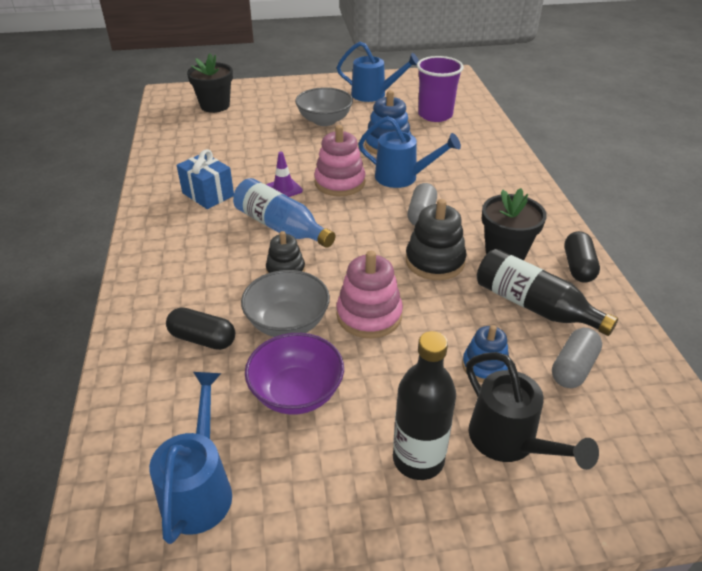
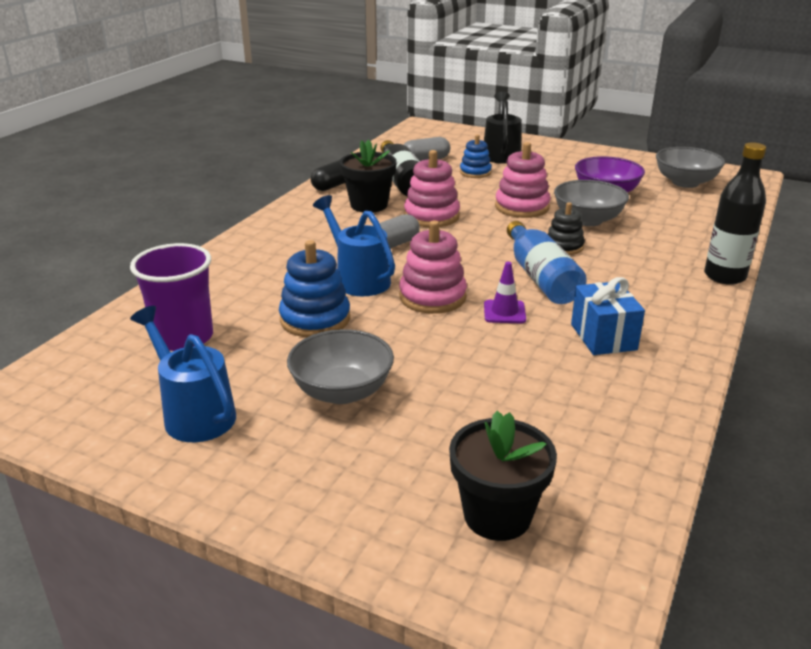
camera: 145 degrees left, 10 degrees down
blue watering can [149,372,232,544] -> grey bowl [656,147,725,188]
black capsule [166,307,235,350] -> none
black bottle [393,331,456,480] -> black bottle moved to [704,142,766,285]
black stacking toy [406,199,466,280] -> pink stacking toy [404,150,460,227]

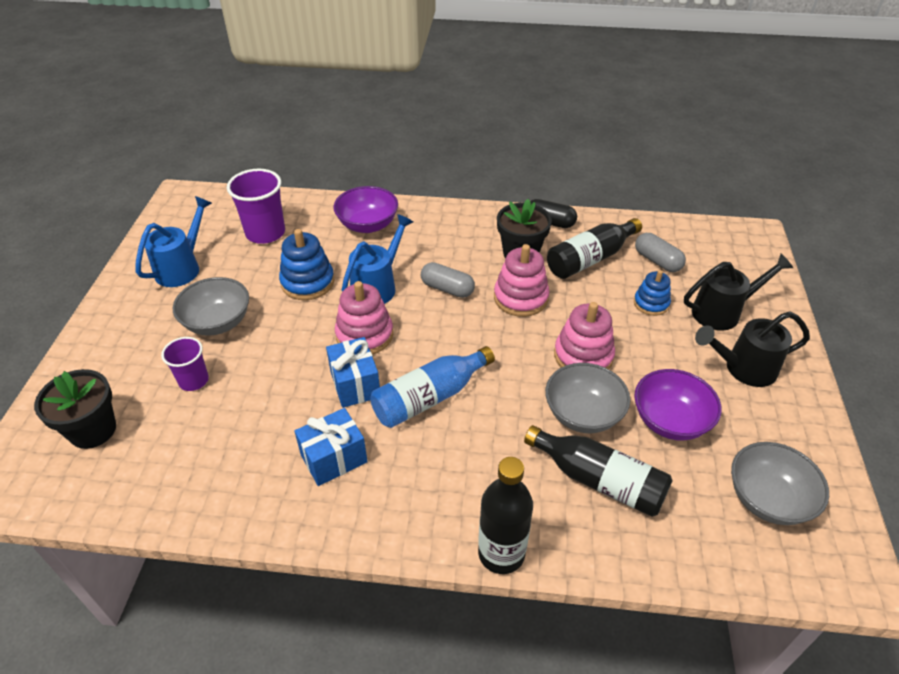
camera: 70 degrees right, 15 degrees up
purple traffic cone [484,262,526,323] -> blue gift [326,337,380,408]
black stacking toy [548,202,585,255] -> none
none -> purple cup [161,337,209,391]
none -> purple bowl [334,186,398,233]
none -> black bottle [524,425,673,517]
none -> black watering can [695,312,810,387]

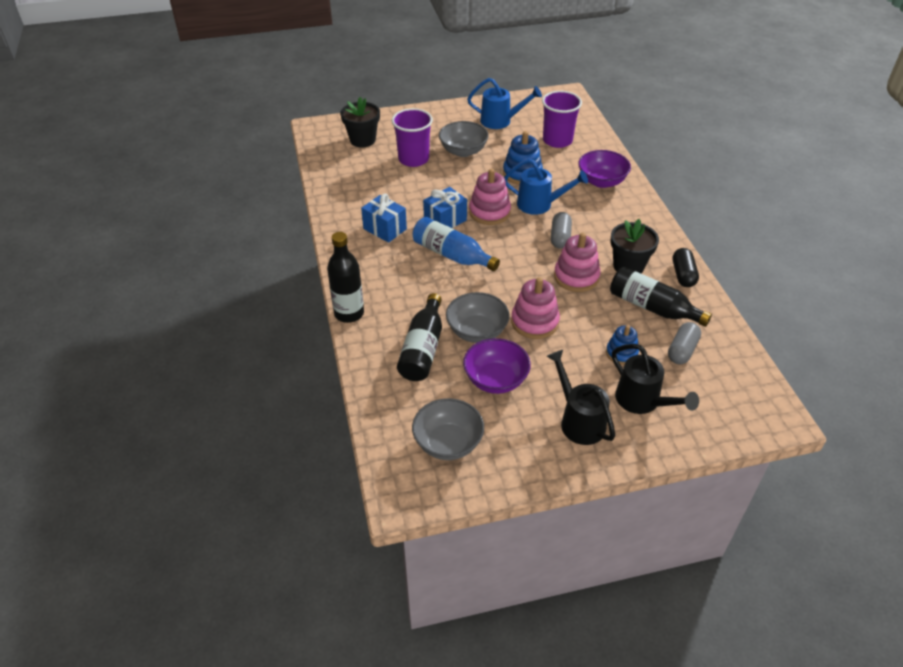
camera: 70 degrees right, 0 degrees up
purple cup [161,337,209,391] -> purple cup [392,108,433,167], size x1.63

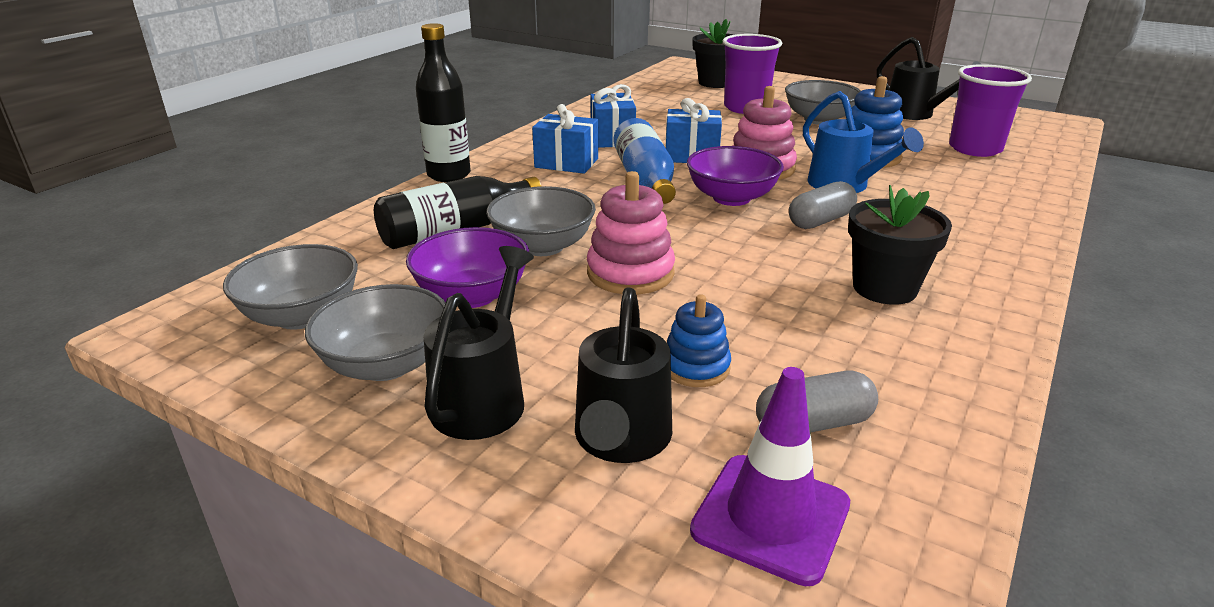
camera: 45 degrees right, 15 degrees down
blue watering can [467,78,542,129] -> black watering can [877,37,981,120]
pink stacking toy [554,232,601,292] -> none
purple bowl [578,150,631,188] -> purple bowl moved to [687,146,784,206]
black bottle [610,267,712,327] -> none
black capsule [673,248,699,287] -> none
none -> grey bowl [305,284,446,381]
none -> blue gift [532,104,598,174]
none -> purple traffic cone [690,367,850,586]

